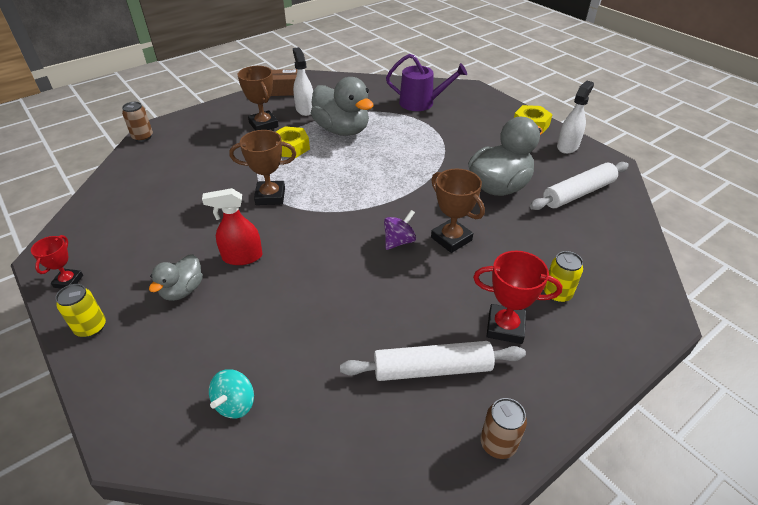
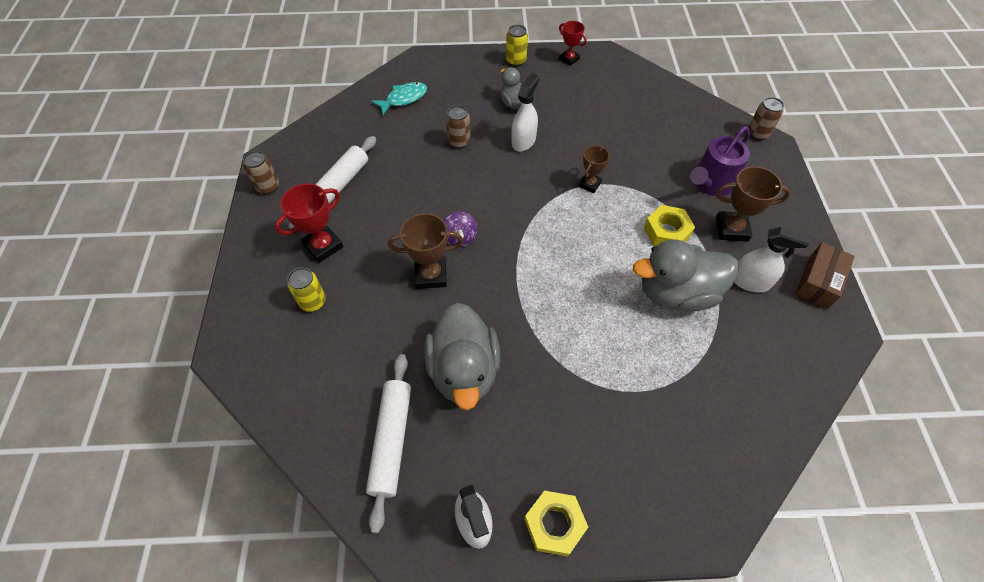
camera: 125 degrees right, 15 degrees up
red spray bottle [202,188,263,265] -> white spray bottle [511,73,539,152]
turquoise spinning top [209,369,254,418] -> turquoise fish [371,82,427,115]
brown trophy [229,130,296,205] -> brown trophy [579,146,609,193], size x0.63
purple watering can [386,54,467,111] -> purple watering can moved to [690,126,750,196]
none -> brown can [446,105,471,149]

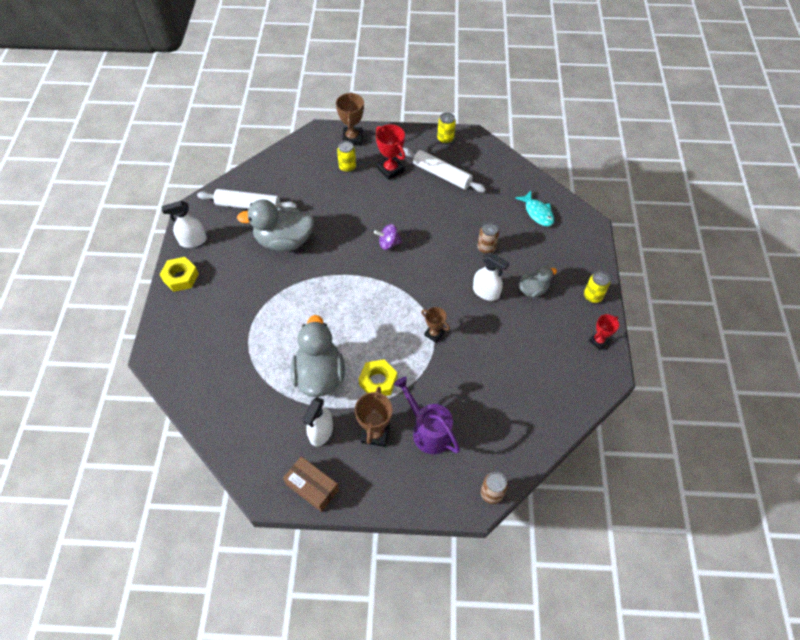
camera: 95 degrees right, 0 degrees up
brown can [243,151,279,194] -> yellow can [437,112,456,144]
brown trophy [388,213,463,289] -> brown trophy moved to [336,92,364,146]

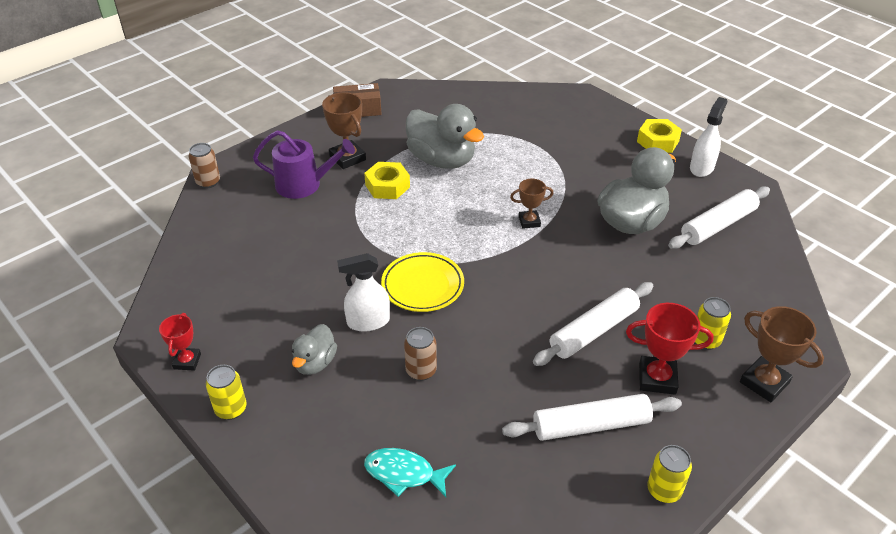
camera: 135 degrees right, 15 degrees down
white spray bottle [303,397,333,446] -> none
purple spinning top [374,224,402,250] -> none
brown trophy [421,307,450,343] -> brown trophy moved to [510,179,553,229]
none -> yellow plate [381,252,464,312]
none -> white rolling pin [533,282,653,366]

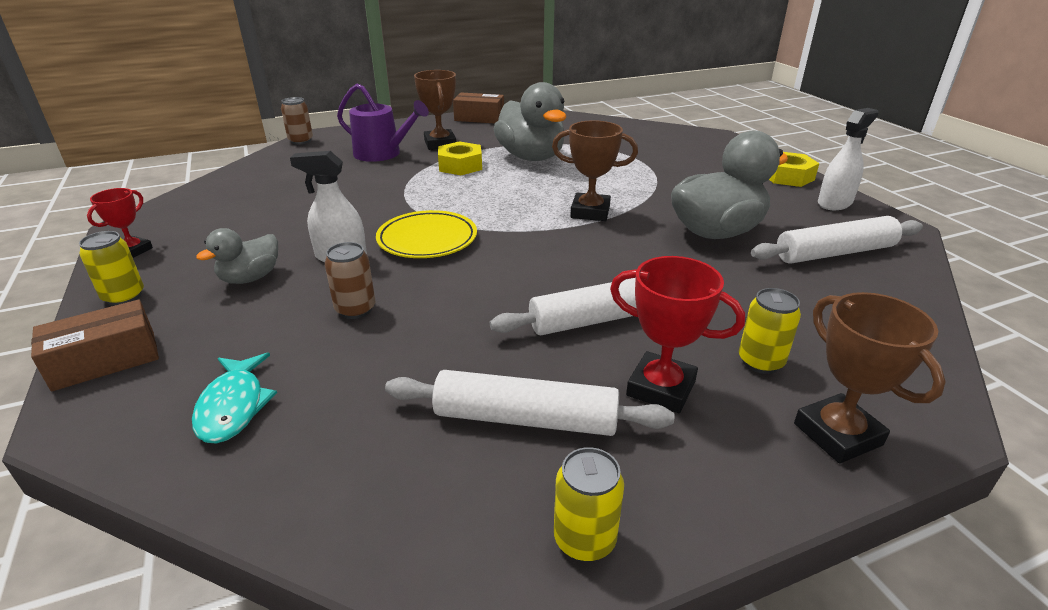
camera: 20 degrees right, 10 degrees down
turquoise fish [364,448,456,497] -> turquoise fish turned 135 degrees counterclockwise [192,352,277,444]
brown trophy [510,179,553,229] -> brown trophy [552,120,638,221], size x1.58
none -> brown box [31,300,159,391]

